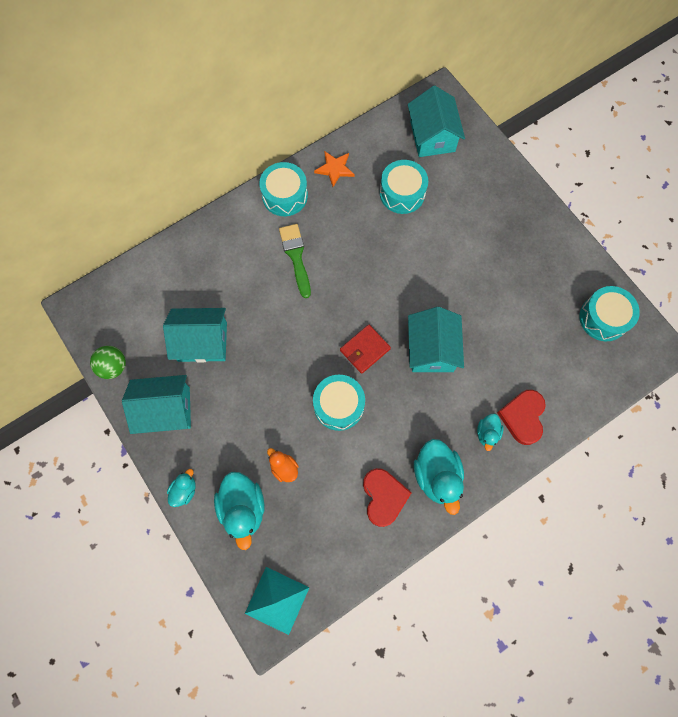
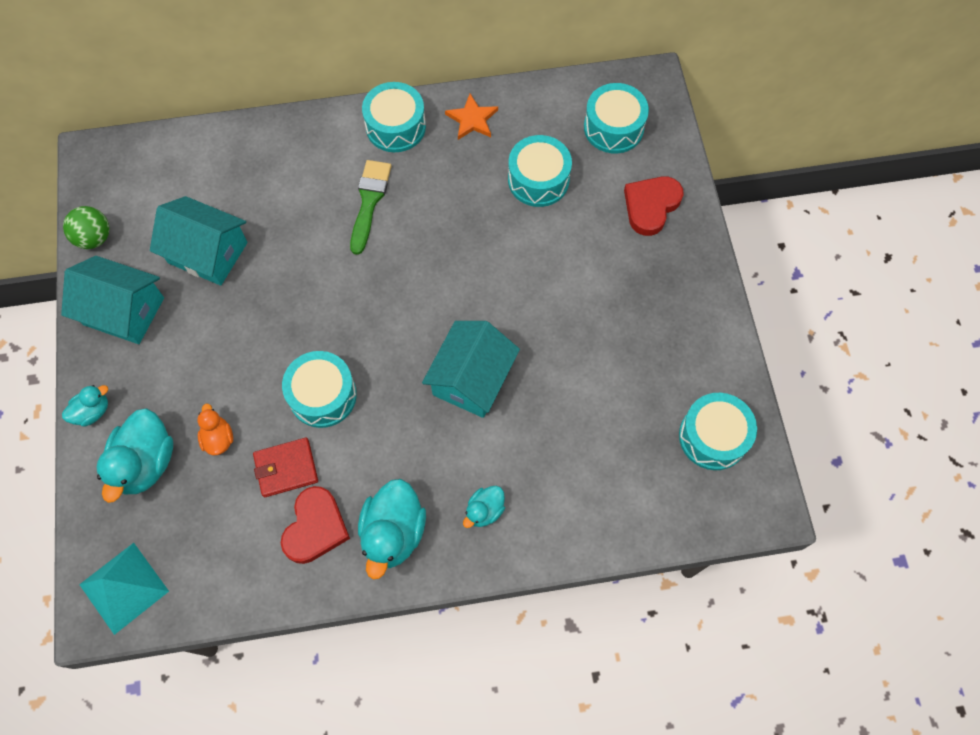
camera: 25 degrees right, 5 degrees down
red wallet [340,324,391,374] -> red wallet moved to [253,438,318,497]
turquoise house [408,86,465,157] -> turquoise drum [584,83,649,153]
red heart [497,390,546,445] -> red heart moved to [624,176,684,236]

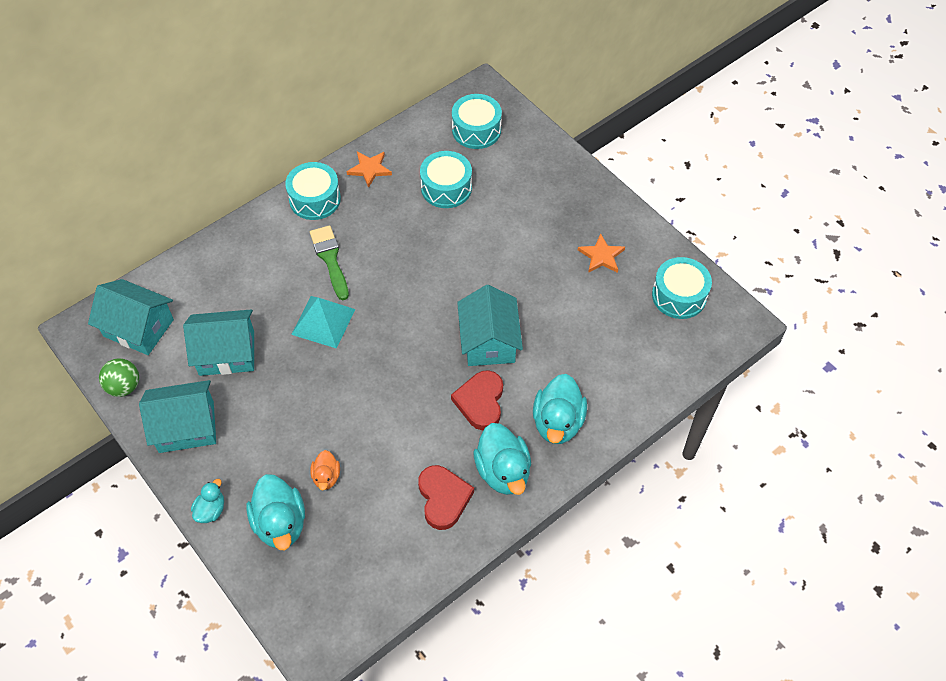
camera: 30 degrees left, 10 degrees down
turquoise pyramid [79,543,169,635] -> turquoise pyramid moved to [291,296,355,349]
orange duck [197,404,233,455] -> orange duck turned 135 degrees counterclockwise [310,450,340,491]
red wallet [253,438,318,497] -> none
turquoise drum [282,351,357,428] -> none
turquoise duck [463,486,505,528] -> turquoise duck [533,374,587,444], size x1.86
red heart [624,176,684,236] -> red heart moved to [451,370,503,431]
none -> turquoise house [88,279,174,355]
none -> orange star [578,233,625,273]

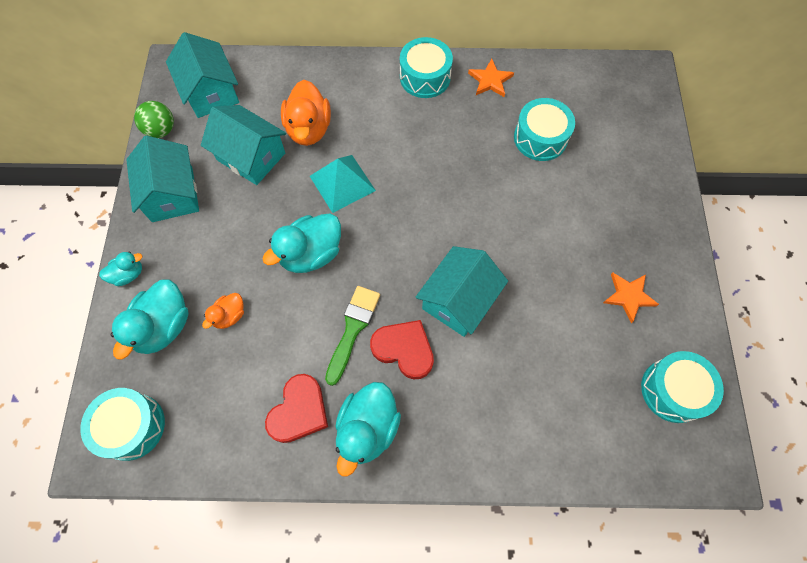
camera: 40 degrees right, 10 degrees up
turquoise house [139,380,216,453] -> turquoise house turned 45 degrees clockwise [126,136,199,222]
green brush [310,225,349,300] -> green brush moved to [325,286,380,386]
red heart [451,370,503,431] -> red heart turned 75 degrees clockwise [370,320,434,379]
turquoise drum [452,94,502,149] -> turquoise drum moved to [80,388,165,461]
turquoise duck [533,374,587,444] -> turquoise duck moved to [262,214,341,273]
none -> orange duck [281,80,331,146]

